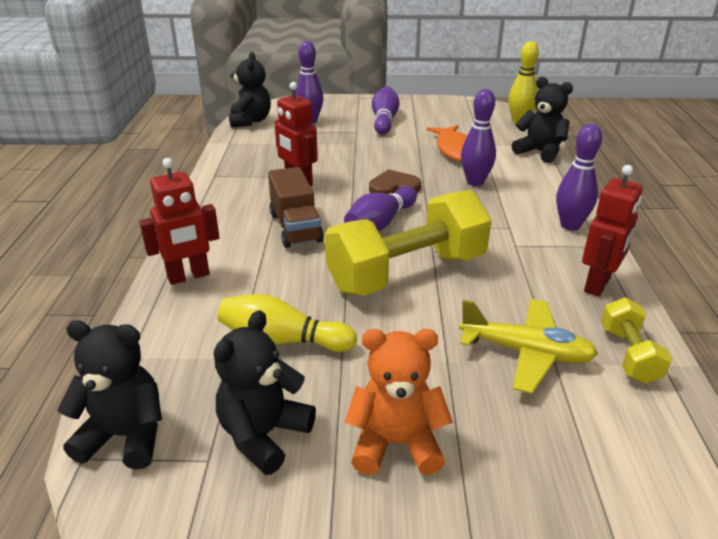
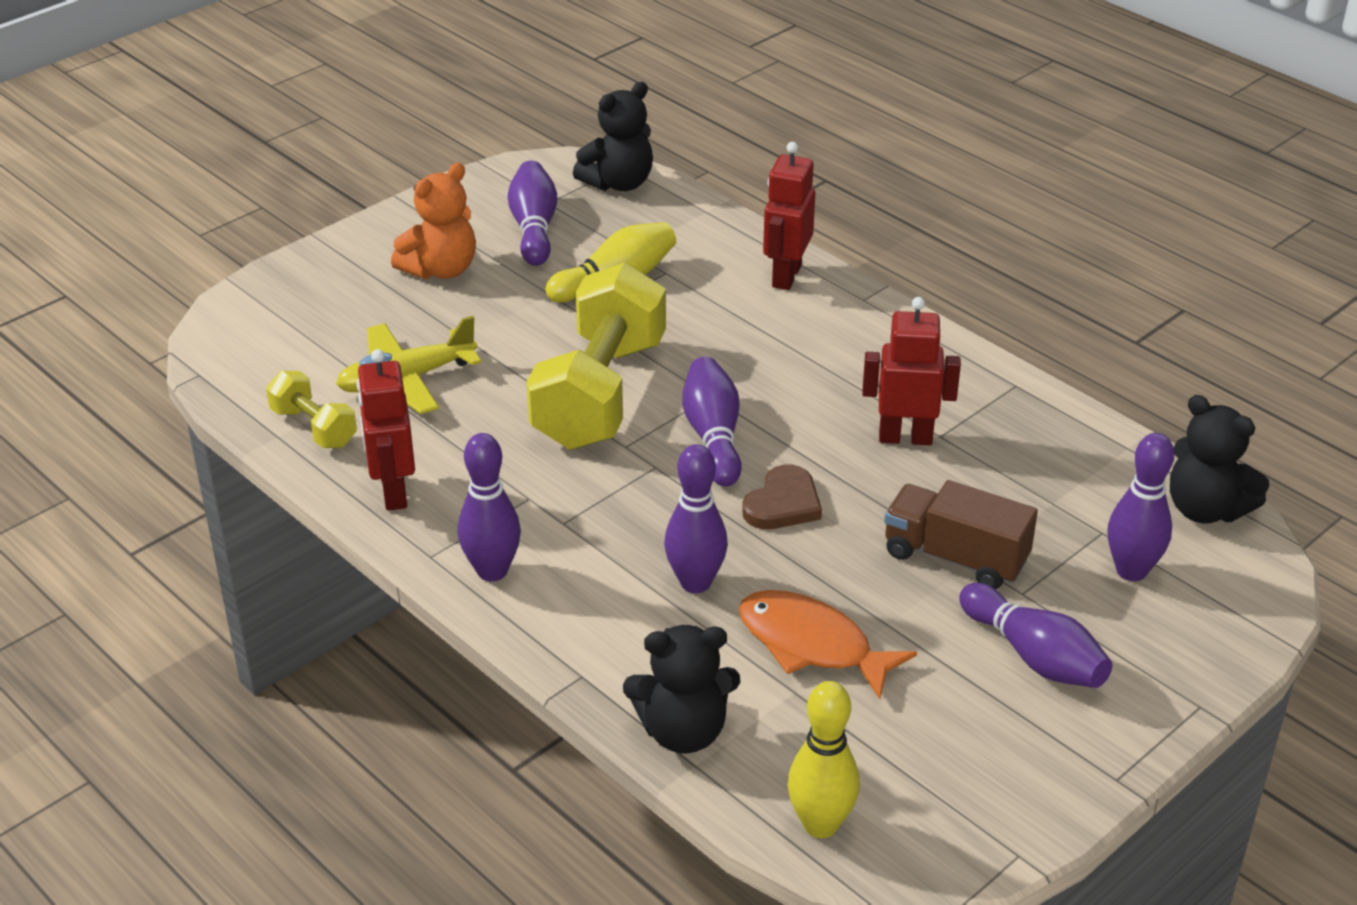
camera: 135 degrees right, 5 degrees up
black teddy bear [214,310,316,475] -> purple bowling pin [508,160,557,266]
brown truck [268,167,324,248] -> brown truck moved to [884,480,1038,589]

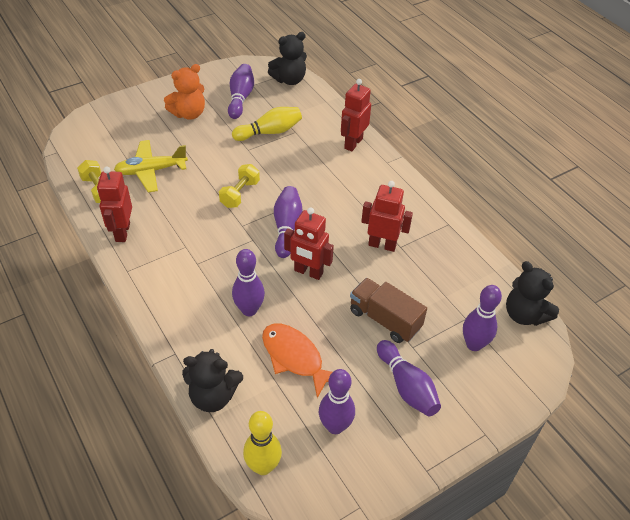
camera: 10 degrees right, 10 degrees up
purple bowling pin [458,433,521,581] -> purple bowling pin moved to [319,369,355,434]
yellow dumbbell [527,262,666,450] -> yellow dumbbell [219,164,260,208], size x0.48
brown heart [742,464,822,529] -> red robot [284,207,334,280]

